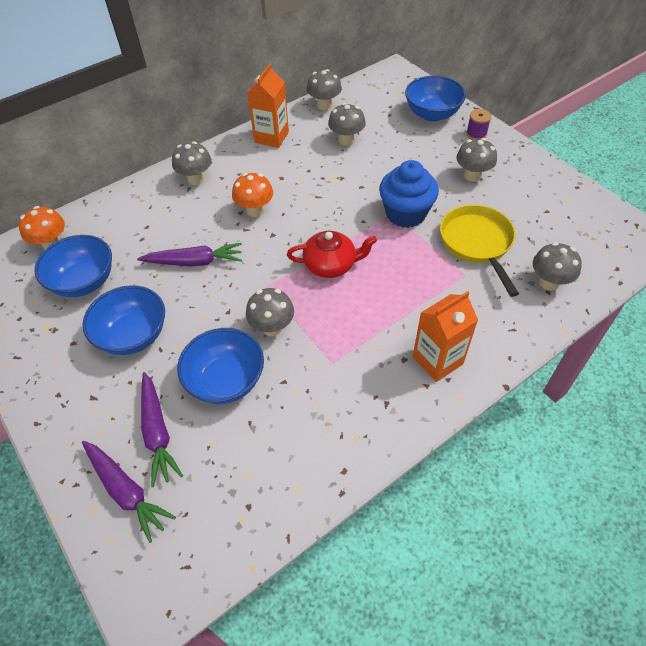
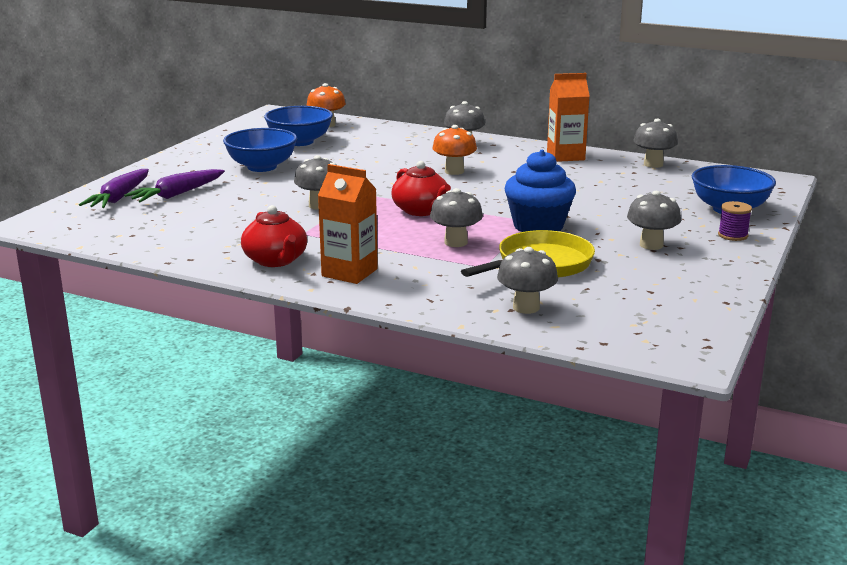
camera: 60 degrees right, 30 degrees down
purple carrot [137,243,242,267] -> none
blue bowl [177,328,264,404] -> none
grey mushroom [328,103,366,146] -> grey mushroom moved to [430,188,483,247]
none -> red teapot [241,205,307,267]

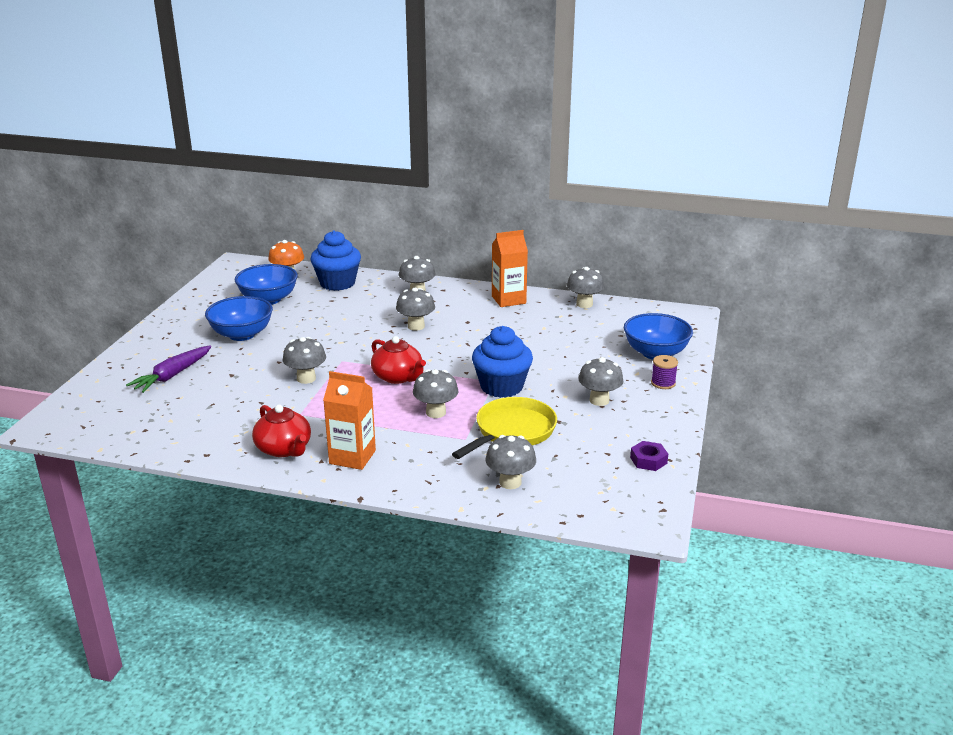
camera: 10 degrees left, 5 degrees up
purple carrot [79,169,149,208] -> none
orange mushroom [433,125,477,175] -> grey mushroom [396,288,435,331]
none -> blue cupcake [310,230,361,291]
none -> purple nut [630,441,668,471]

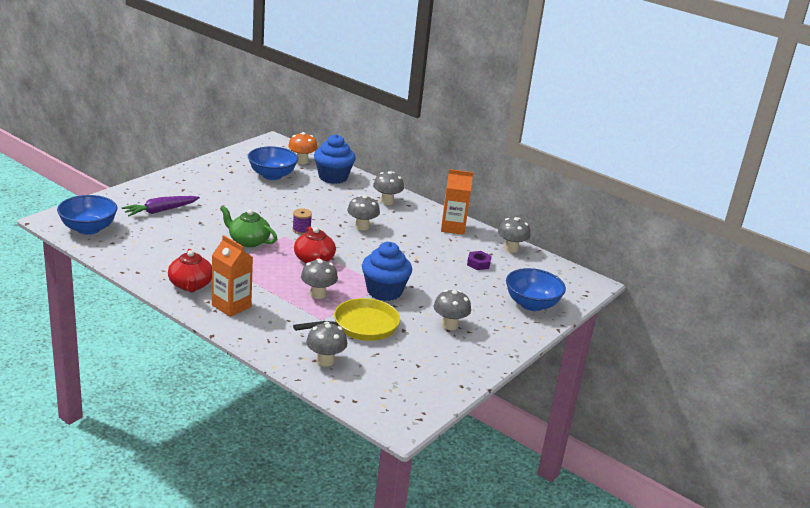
camera: 20 degrees right, 0 degrees up
blue bowl [205,296,273,341] -> blue bowl moved to [57,195,118,235]
grey mushroom [283,337,326,384] -> green teapot [220,206,277,247]
purple nut [630,441,668,471] -> purple nut moved to [467,251,491,270]
purple spool [651,355,678,389] -> purple spool moved to [292,208,312,235]

